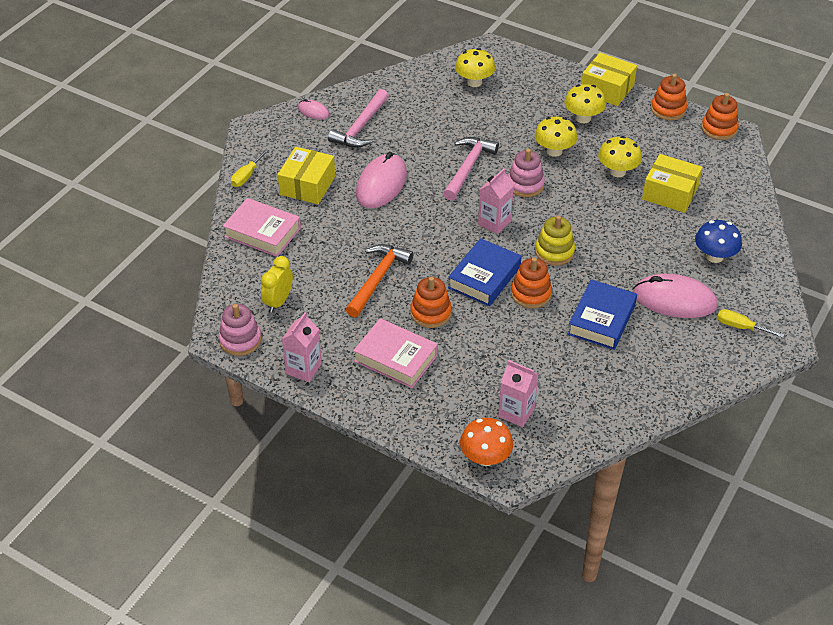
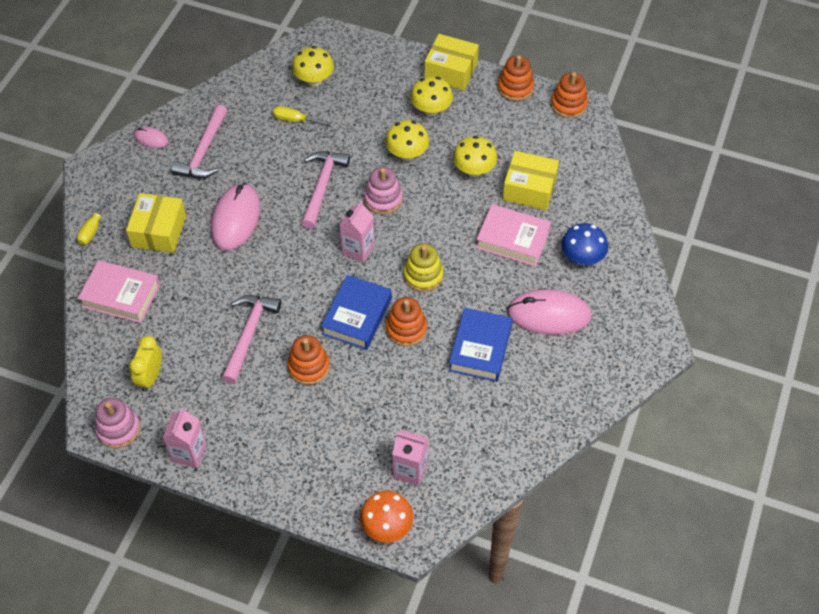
camera: 10 degrees left, 10 degrees up
orange hammer [346,244,414,317] -> pink hammer [222,295,281,384]
pink book [353,318,438,388] -> pink book moved to [476,204,551,267]
yellow screwdriver [717,309,785,338] -> yellow screwdriver moved to [273,106,331,125]

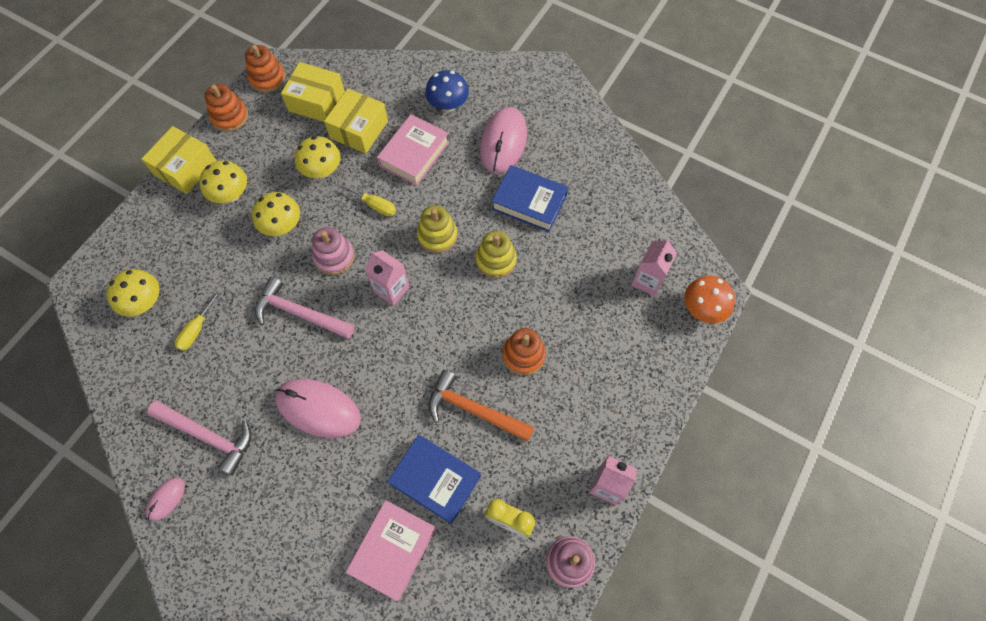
camera: 80 degrees left, 10 degrees up
yellow screwdriver [77,194,112,245] -> yellow screwdriver moved to [340,184,396,216]
yellow box [126,193,186,253] -> yellow box moved to [281,62,345,122]
pink hammer [222,295,281,384] -> orange hammer [428,370,534,442]
blue book [321,275,392,350] -> blue book moved to [387,435,481,524]
orange stacking toy [386,297,427,346] -> yellow stacking toy [476,230,517,278]

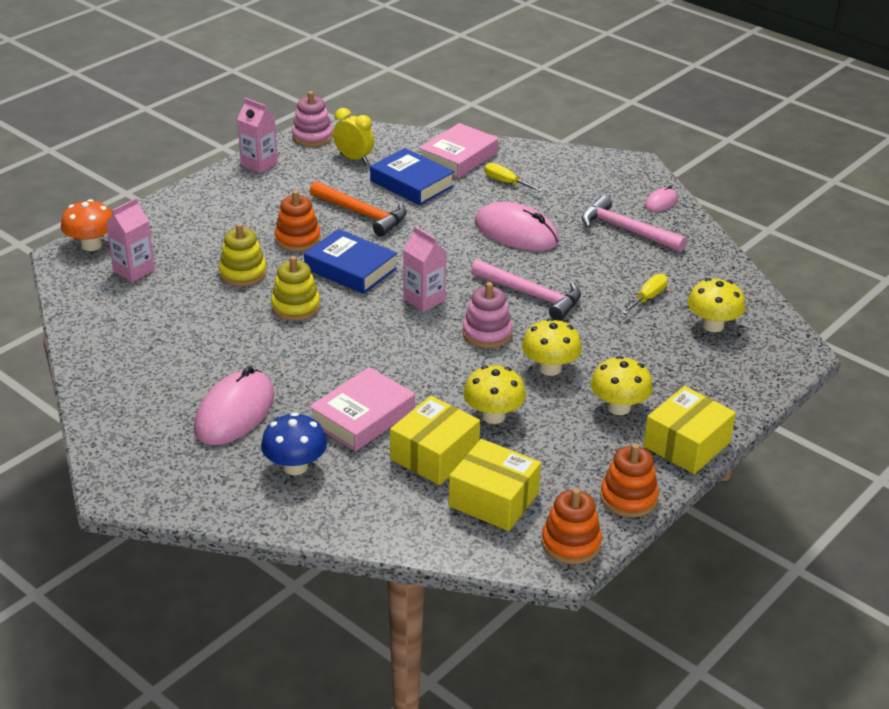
camera: 170 degrees left, 30 degrees down
yellow screwdriver [340,184,396,216] -> yellow screwdriver moved to [485,163,542,192]
yellow stacking toy [417,205,457,253] -> yellow stacking toy moved to [219,223,267,286]
blue book [492,165,568,232] -> blue book moved to [304,229,397,294]

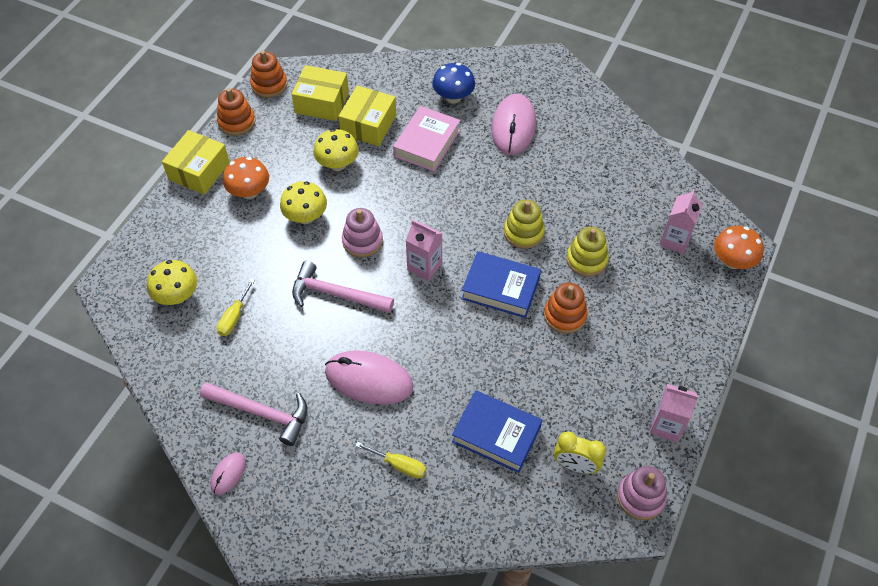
camera: 165 degrees right, 20 degrees up
orange hammer [309,181,406,237] -> none
pink book [419,123,498,178] -> none
yellow mushroom [591,356,653,415] -> orange mushroom [223,157,269,199]

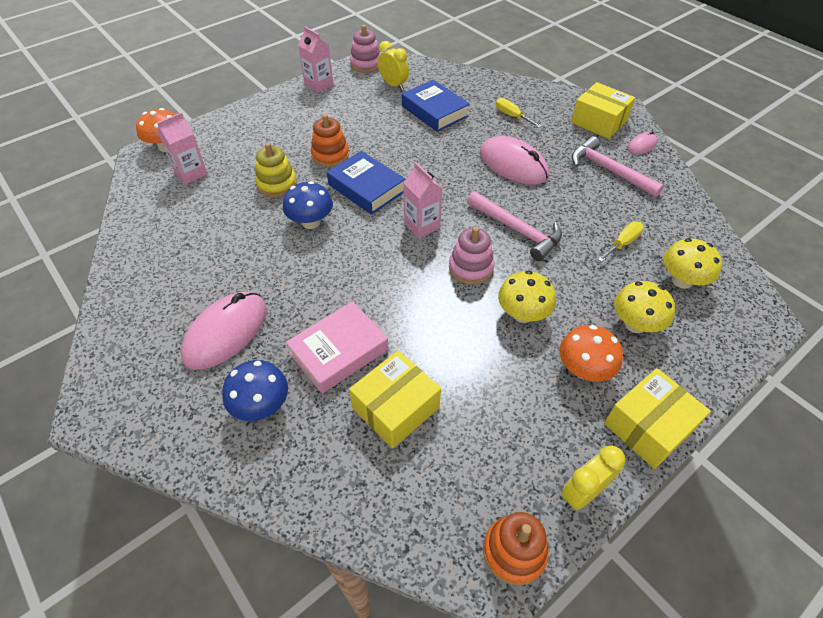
camera: 155 degrees left, 5 degrees down
orange stacking toy [217,88,255,136] -> yellow clock [561,445,625,510]
yellow box [292,65,349,121] -> yellow box moved to [571,82,635,139]
yellow mushroom [313,129,359,171] -> yellow mushroom moved to [614,281,675,333]
yellow stacking toy [504,199,545,249] -> blue mushroom [283,181,333,229]

